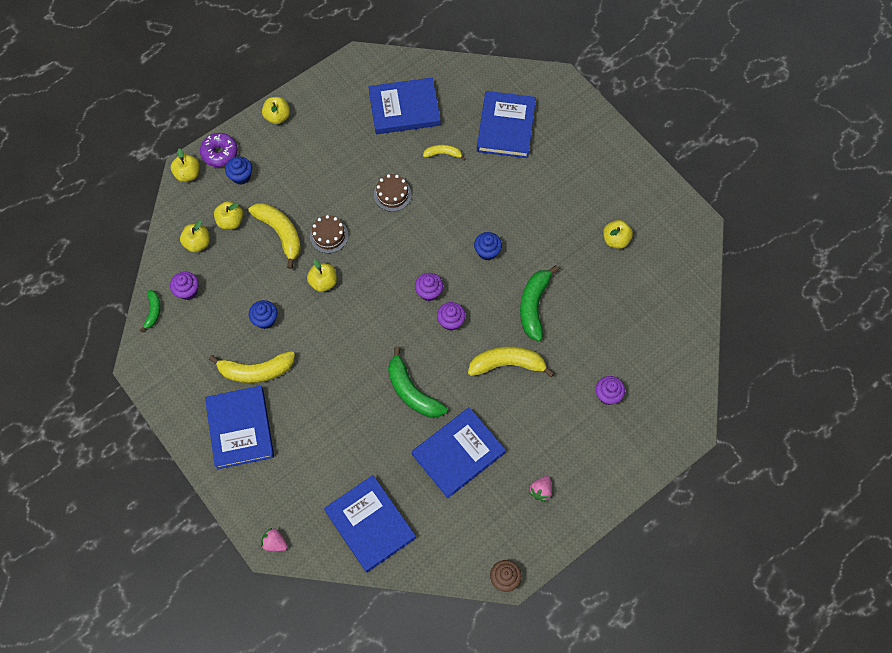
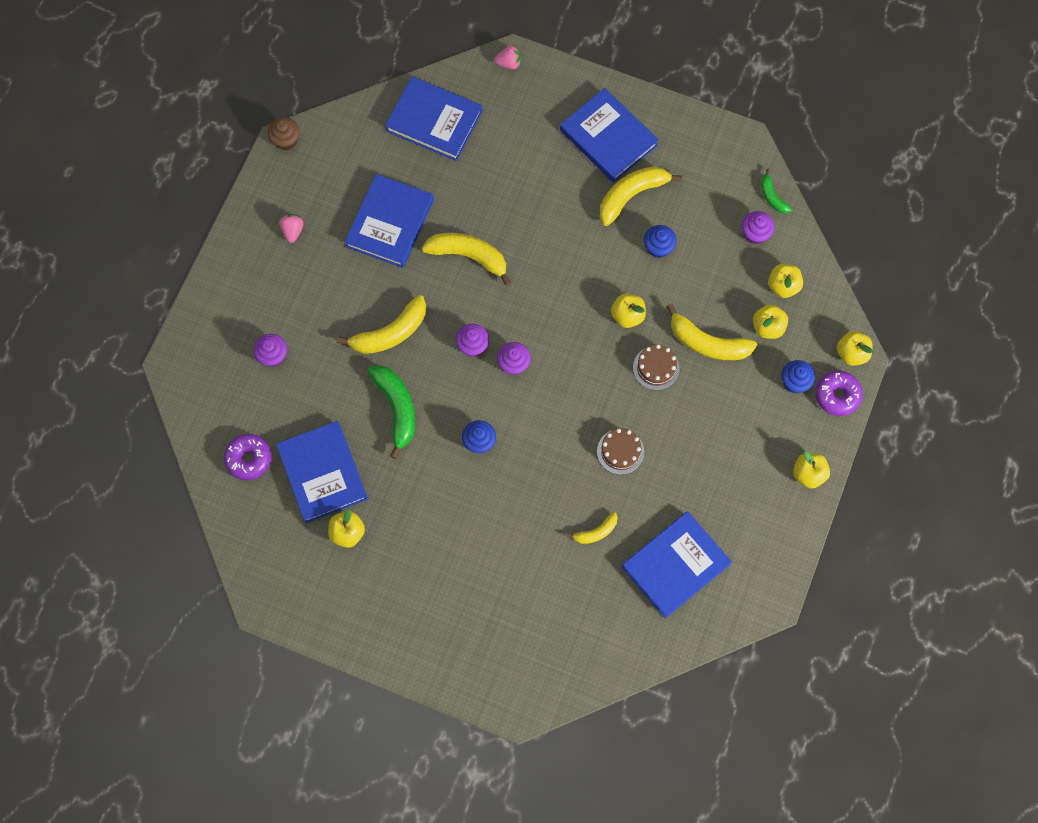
camera: 150 degrees right, 5 degrees up
green banana [388,347,447,418] -> yellow banana [422,233,511,286]
blue book [477,91,536,158] -> blue book moved to [276,421,368,523]
none -> purple donut [224,434,272,480]

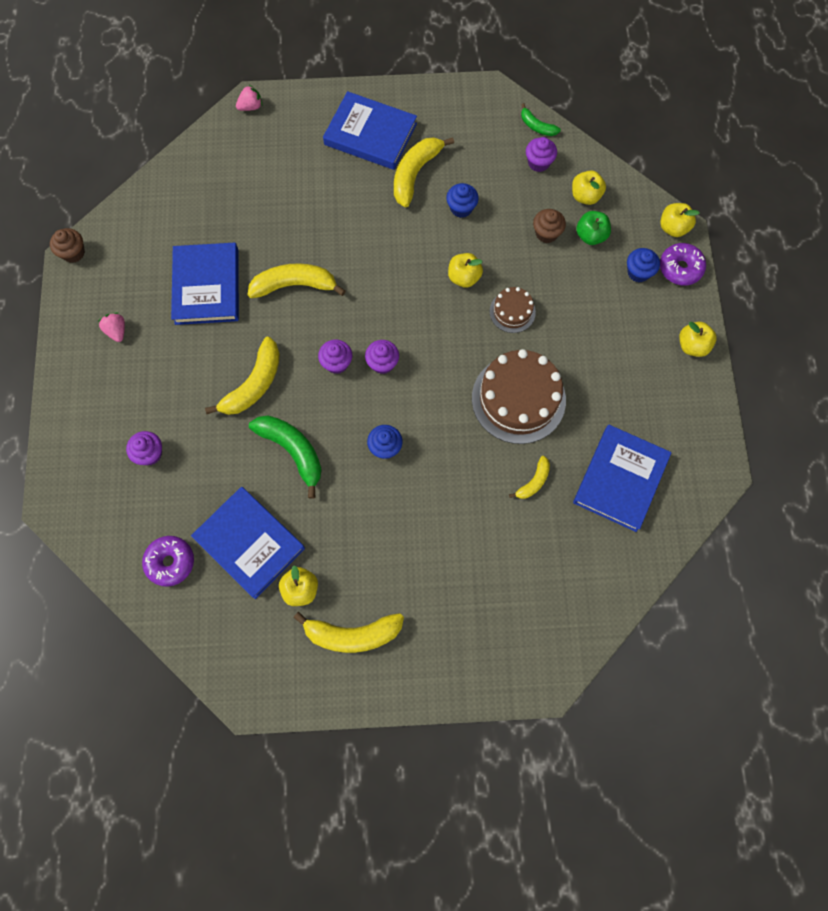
camera: 25 degrees left, 0 degrees up
blue book [385,77,483,161] -> none
brown cake [597,428,644,475] -> brown cake [472,349,566,444], size x1.98
yellow banana [667,304,757,360] -> yellow banana moved to [294,612,404,653]
yellow apple [753,304,788,339] -> green apple [576,211,611,245]
none -> brown cupcake [533,209,566,243]

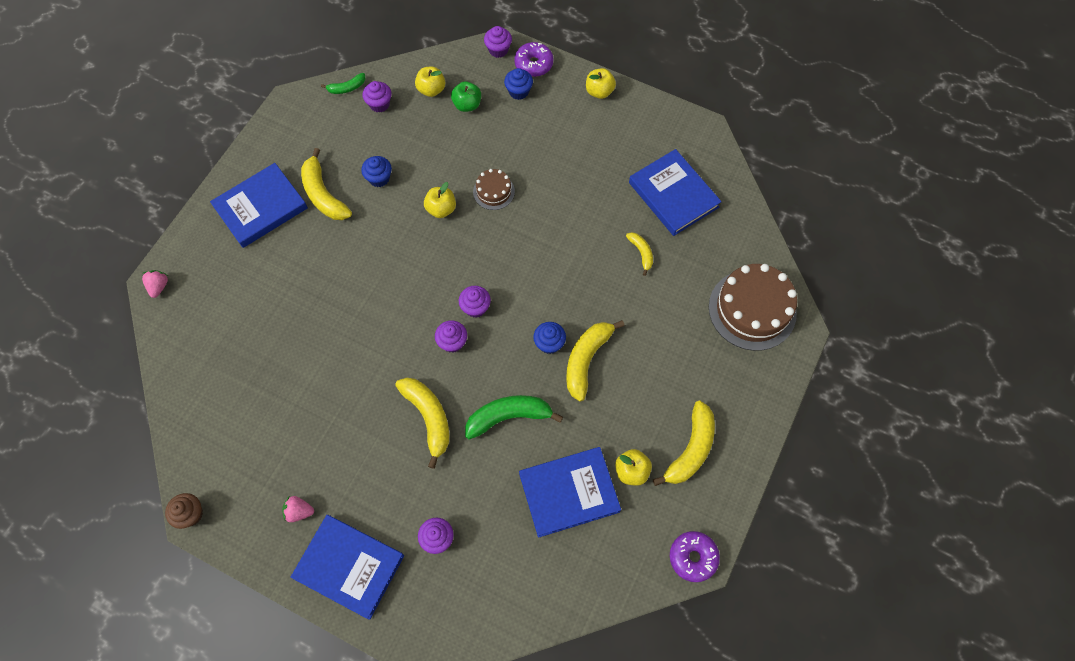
camera: 60 degrees left, 5 degrees down
purple donut [142,536,194,587] -> purple donut moved to [670,531,720,582]
blue book [171,243,239,325] -> blue book moved to [291,515,404,620]
yellow banana [247,263,346,298] -> yellow banana moved to [566,320,625,402]
brown cake [472,349,566,444] -> brown cake moved to [709,264,797,351]
brown cupcake [533,209,566,243] -> none
yellow apple [660,203,700,237] -> purple cupcake [484,26,512,58]

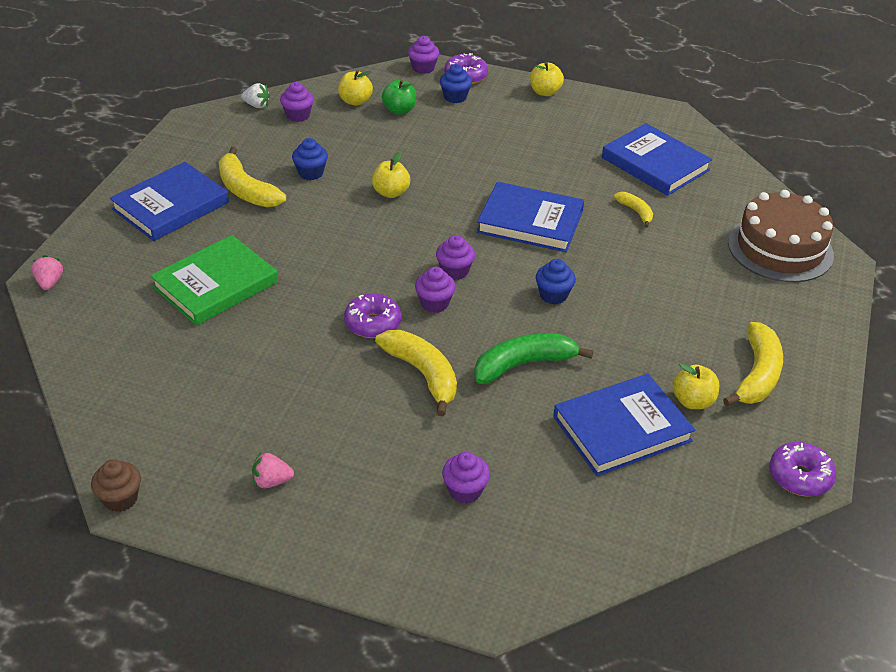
camera: 10 degrees left, 25 degrees down
blue book [291,515,404,620] -> blue book moved to [477,182,584,252]
green banana [321,73,365,94] -> white strawberry [241,83,270,108]
brown cake [473,169,515,210] -> none
yellow banana [566,320,625,402] -> none
none -> green book [150,235,278,326]
none -> purple donut [344,293,402,338]

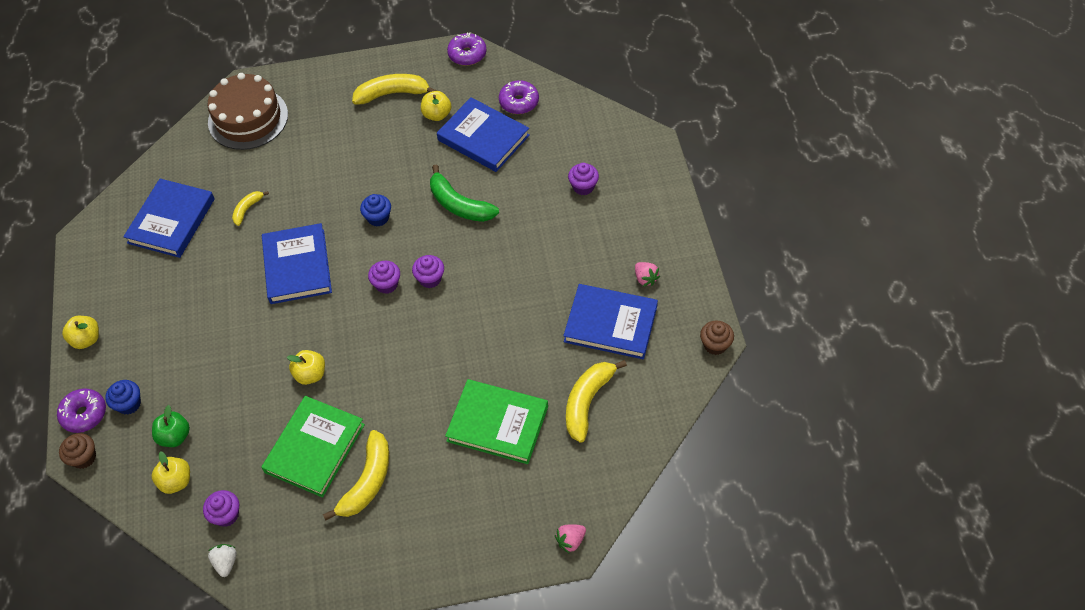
camera: 115 degrees left, 15 degrees up
blue book [110,162,229,241] -> blue book moved to [563,284,658,359]
blue cupcake [292,138,328,180] -> green book [261,396,365,497]
purple donut [344,293,402,338] -> purple donut moved to [499,80,539,114]
yellow banana [375,330,457,416] -> yellow banana moved to [566,360,627,442]
purple cupcake [408,36,439,74] -> brown cupcake [59,433,96,469]

